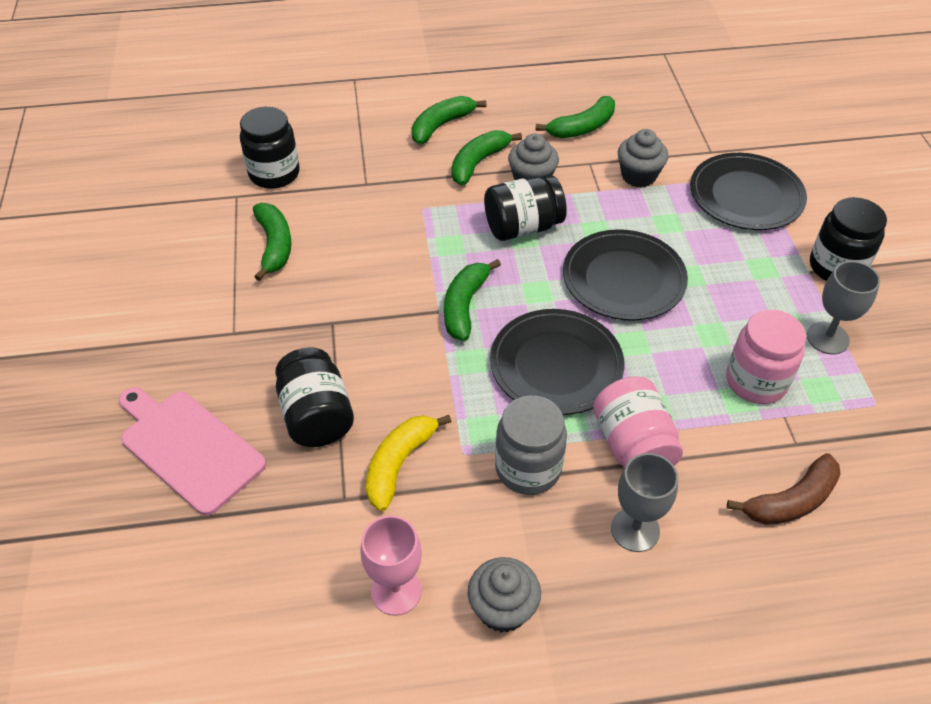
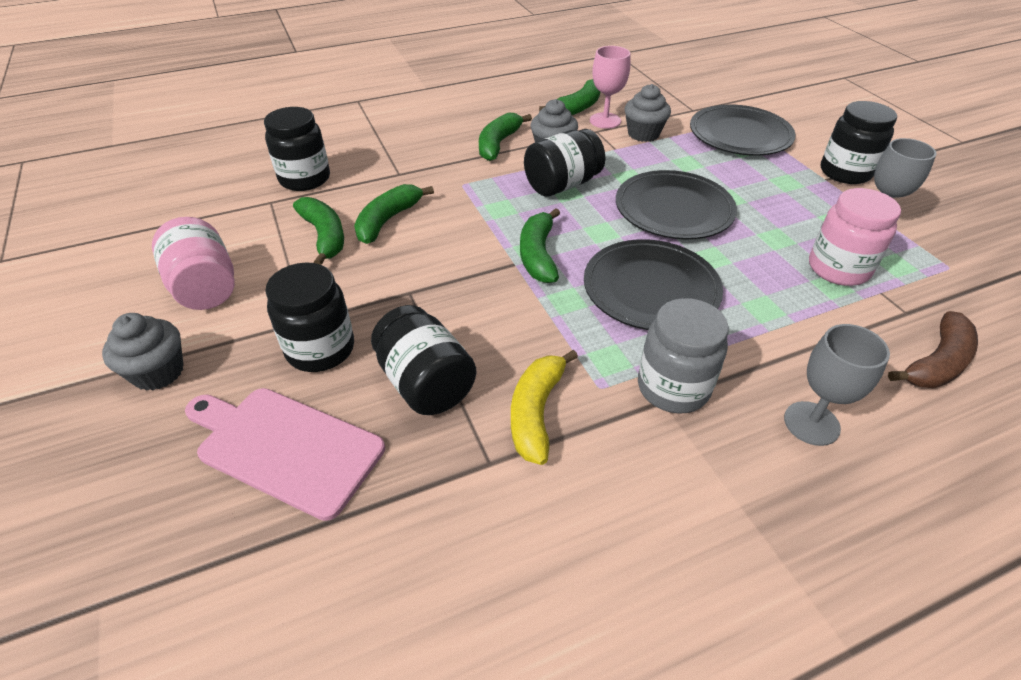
camera: 15 degrees left, 5 degrees down
pink goblet [360,515,422,616] -> pink goblet moved to [590,46,630,129]
green banana [411,96,486,144] -> green banana moved to [354,184,434,244]
grey cupcake [468,557,541,633] -> grey cupcake moved to [102,313,183,391]
pink jar [593,376,683,469] -> pink jar moved to [152,217,235,310]
none -> black jar [265,262,354,372]

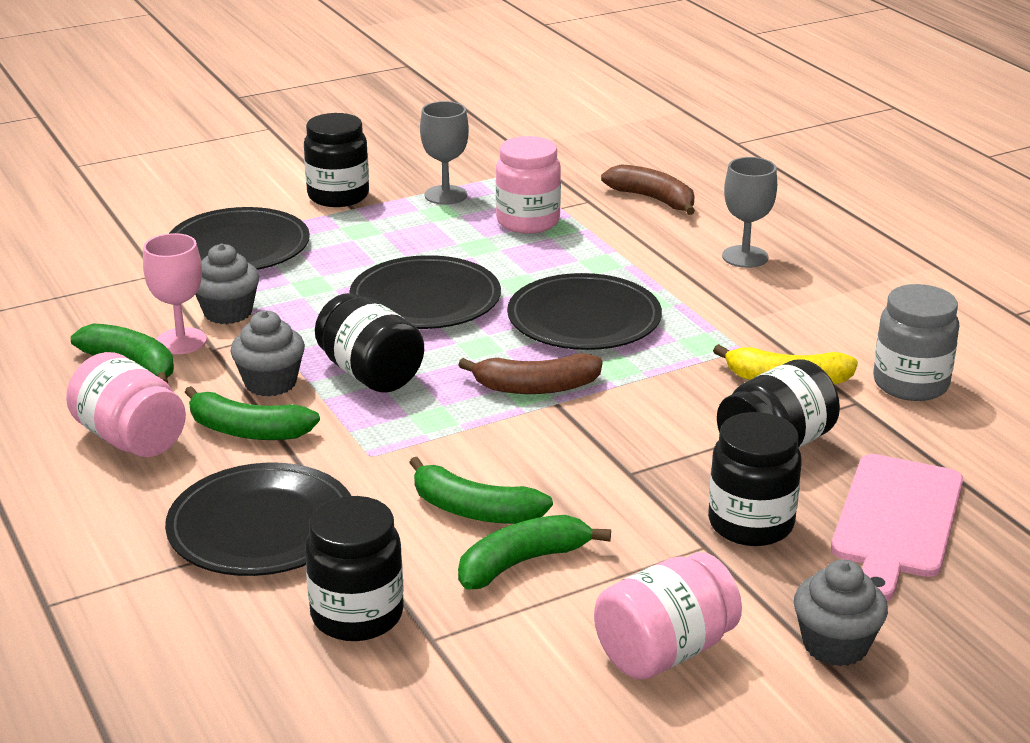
camera: 95 degrees left, 15 degrees down
green banana [520,208,560,283] -> brown banana [458,353,603,394]
grey jar [638,298,729,414] -> grey jar moved to [873,284,959,401]
none -> pink jar [66,352,186,457]
none -> black plate [165,463,351,576]

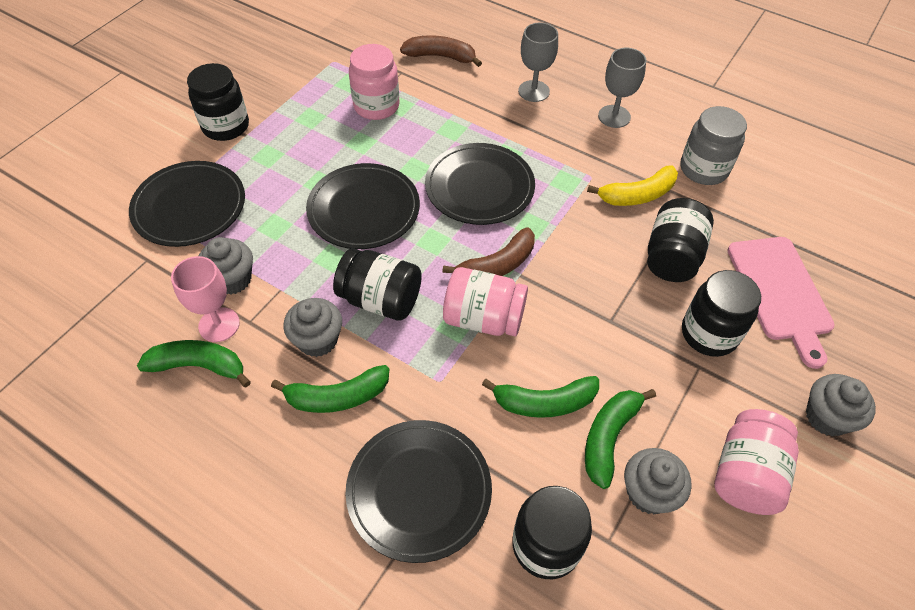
camera: 30 degrees left, 25 degrees up
pink jar [66,352,186,457] -> pink jar moved to [443,267,528,336]
grey goblet [420,101,469,205] -> grey goblet moved to [598,48,646,128]
none -> grey cupcake [624,448,692,514]

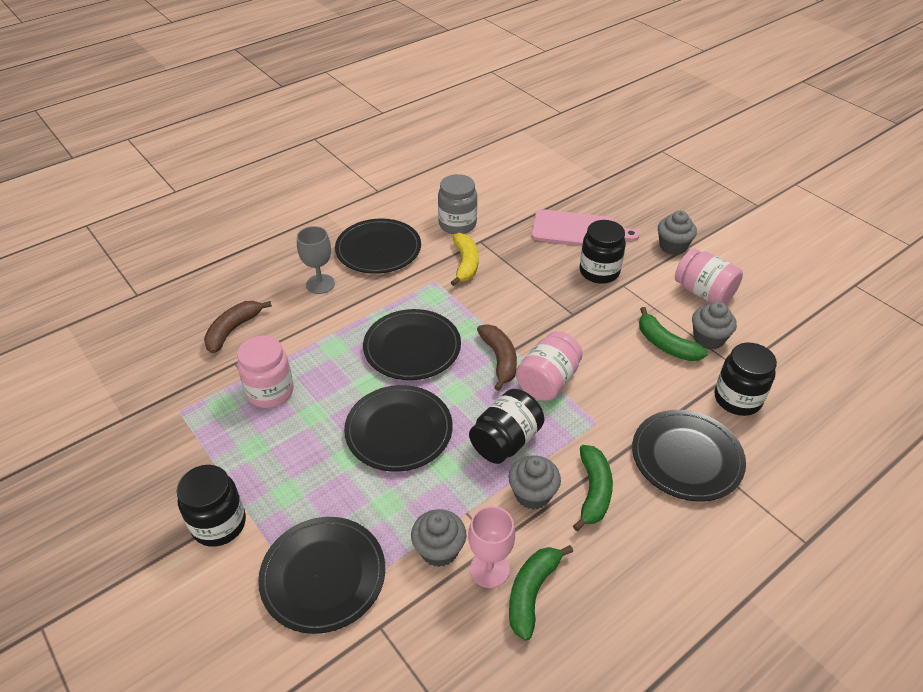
camera: 70 degrees left, 10 degrees down
green banana [482,376,599,418] -> none
grey goblet [598,48,646,128] -> black plate [335,218,421,274]
black jar [647,198,714,282] -> none

